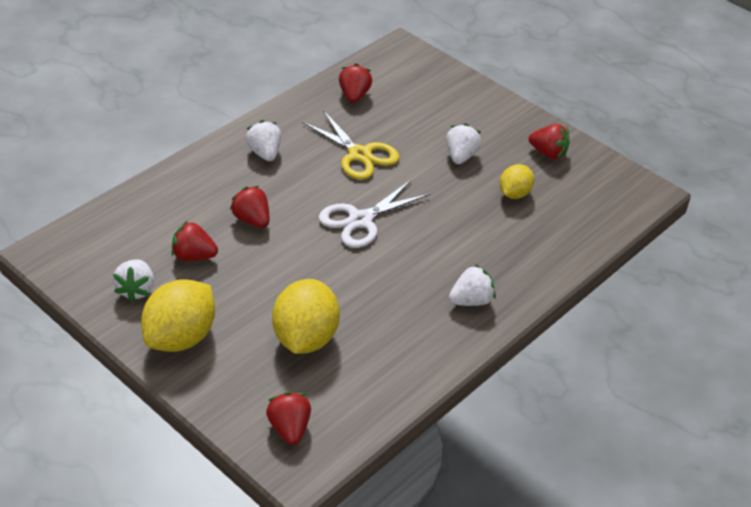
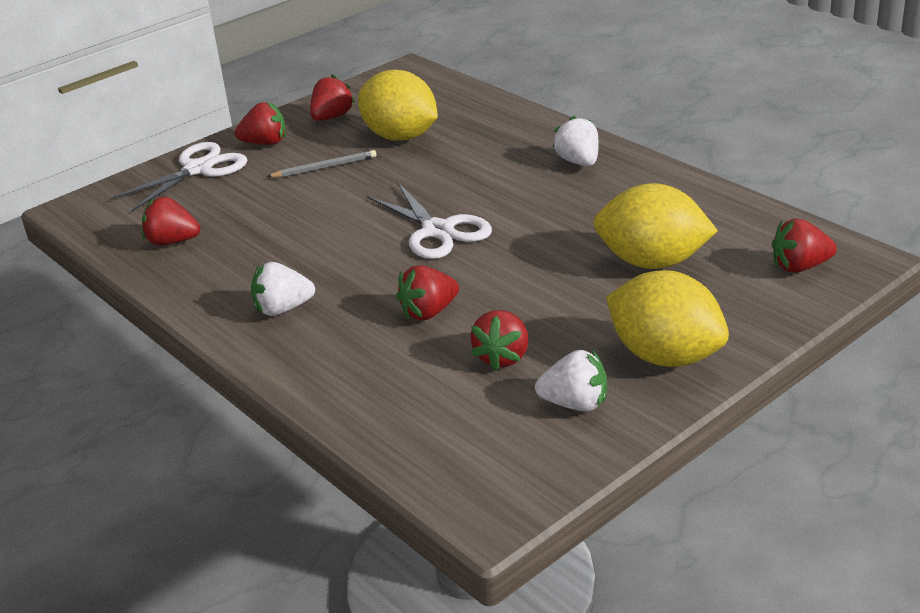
camera: 80 degrees left, 10 degrees down
yellow scissors [302,110,399,180] -> none
white strawberry [446,124,482,164] -> grey pencil [267,150,376,177]
yellow lemon [500,164,534,199] -> yellow lemon [358,70,438,141], size x1.77
none -> white scissors [109,142,247,212]
none -> red strawberry [235,102,286,145]

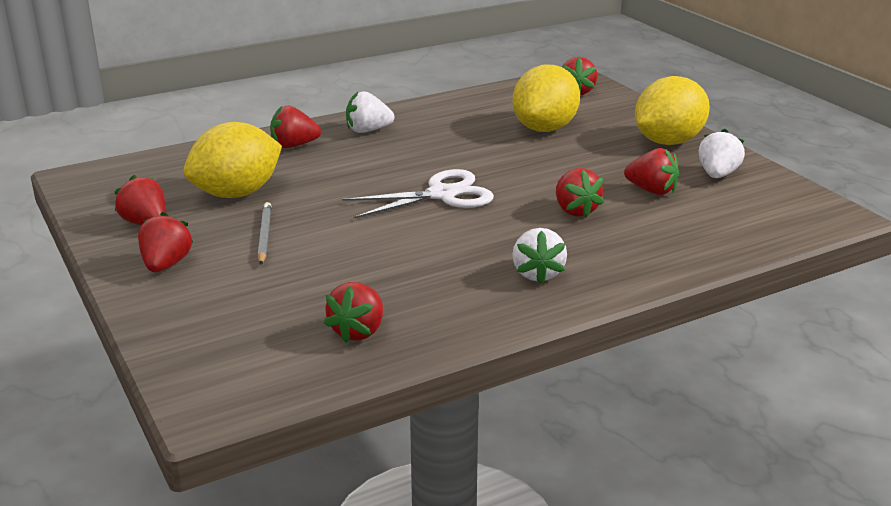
camera: 80 degrees left, 5 degrees down
white scissors [109,142,247,212] -> none
none -> red strawberry [270,105,321,148]

